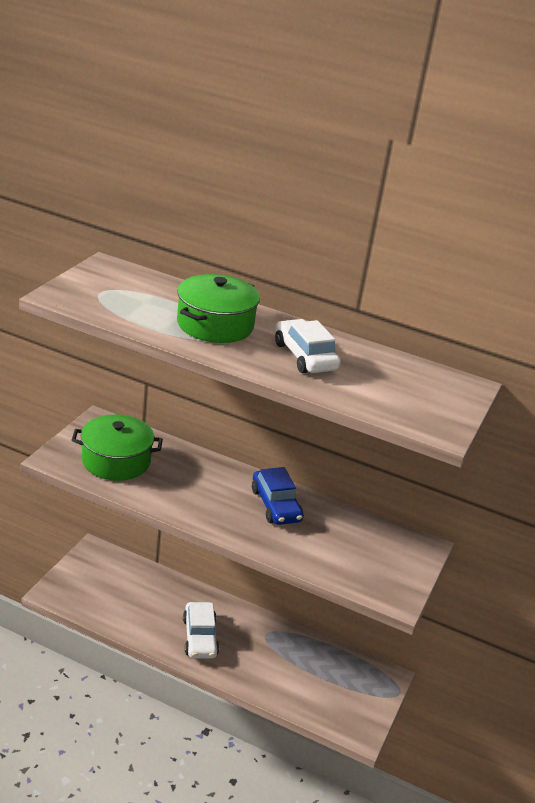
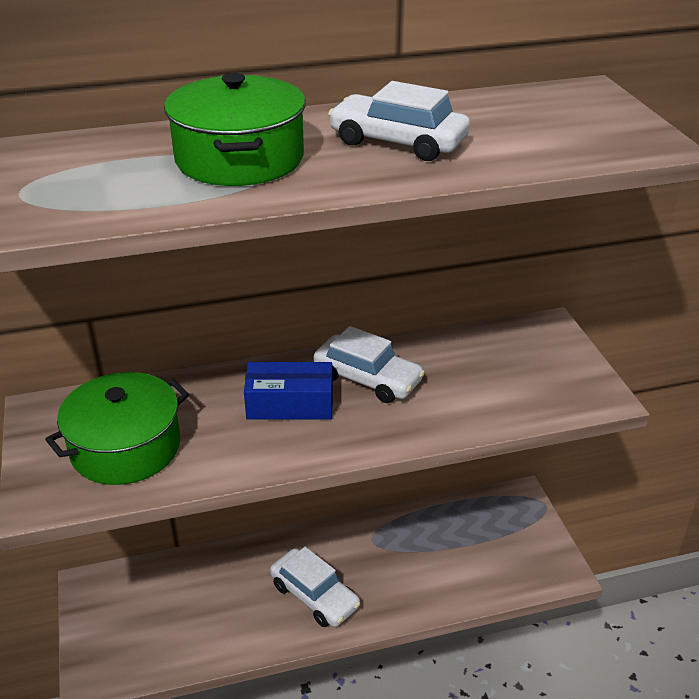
camera: 35 degrees left, 5 degrees up
blue car [252,467,304,525] -> white car [314,326,425,403]
none -> blue box [244,362,333,420]

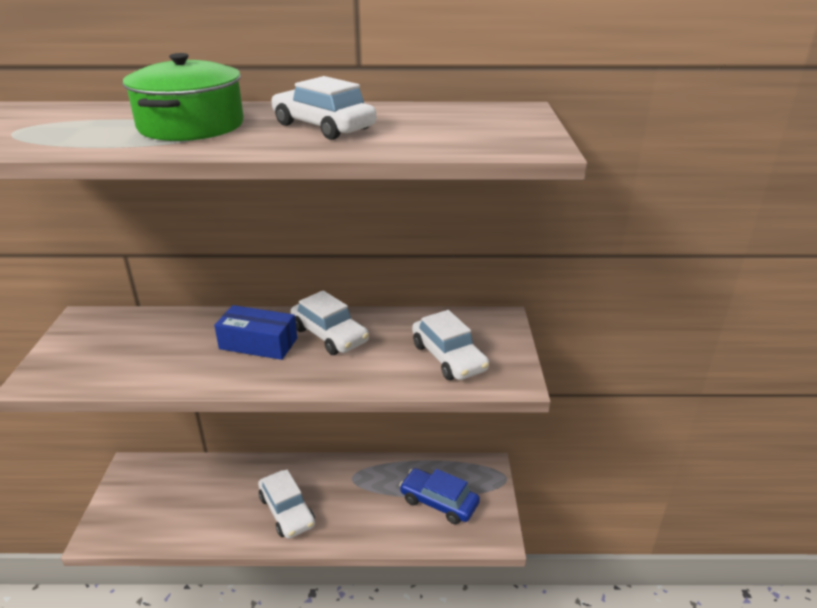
camera: 15 degrees right, 5 degrees down
green pot [45,372,189,485] -> none
none -> blue car [399,468,480,524]
none -> white car [412,310,489,380]

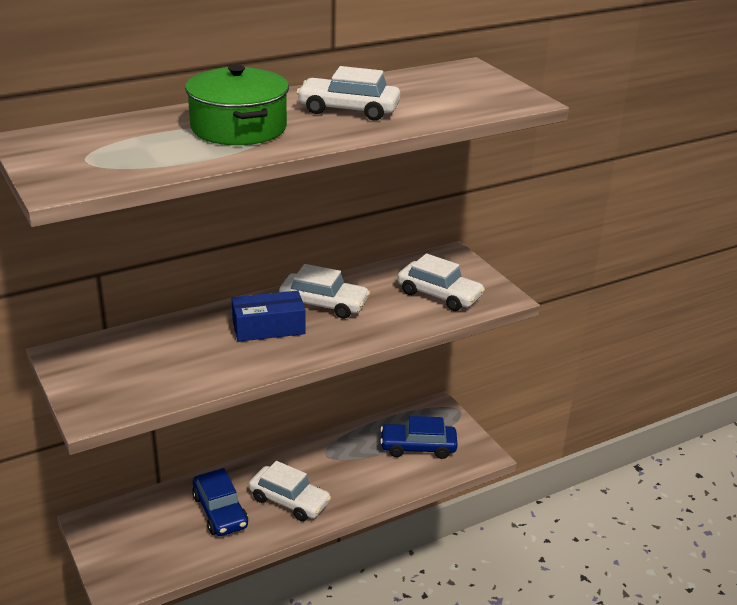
camera: 30 degrees left, 0 degrees up
none -> blue car [192,468,248,536]

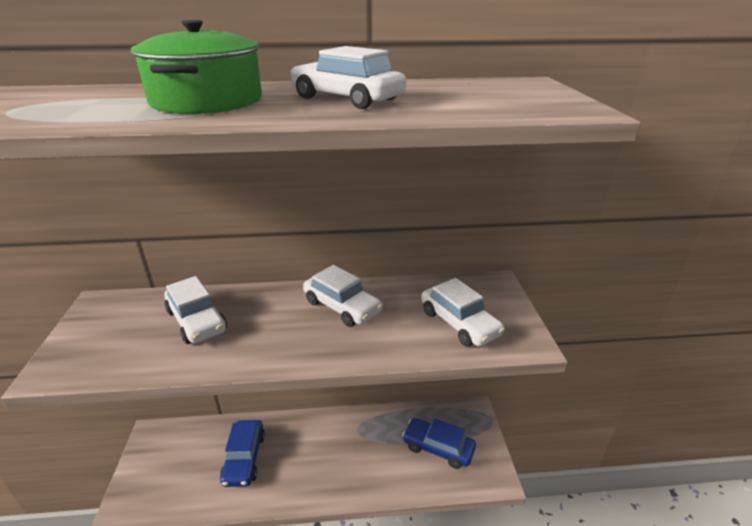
camera: 25 degrees right, 0 degrees up
blue box [232,291,305,342] -> none
white car [249,461,331,521] -> white car moved to [164,276,227,344]

